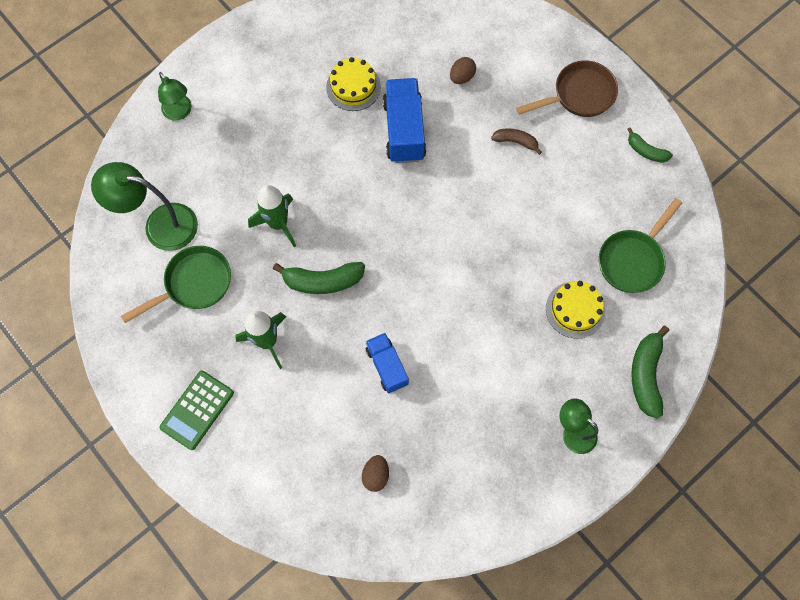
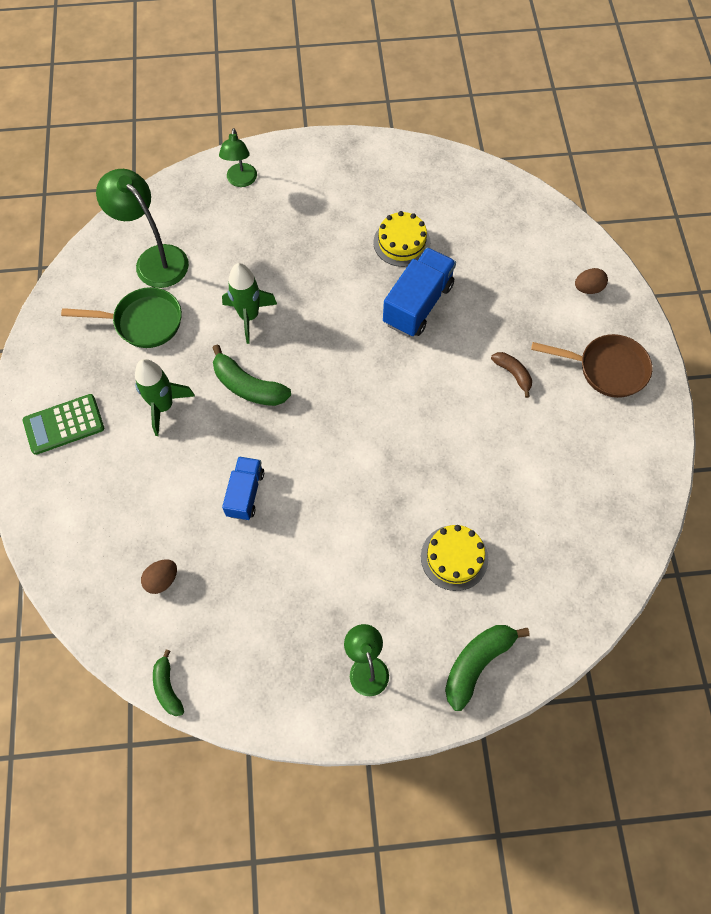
camera: 35 degrees right, 5 degrees down
brown egg [450,57,476,84] -> brown egg moved to [575,268,608,294]
green pan [599,198,682,293] -> none
green banana [627,127,673,163] -> green banana moved to [153,650,184,716]

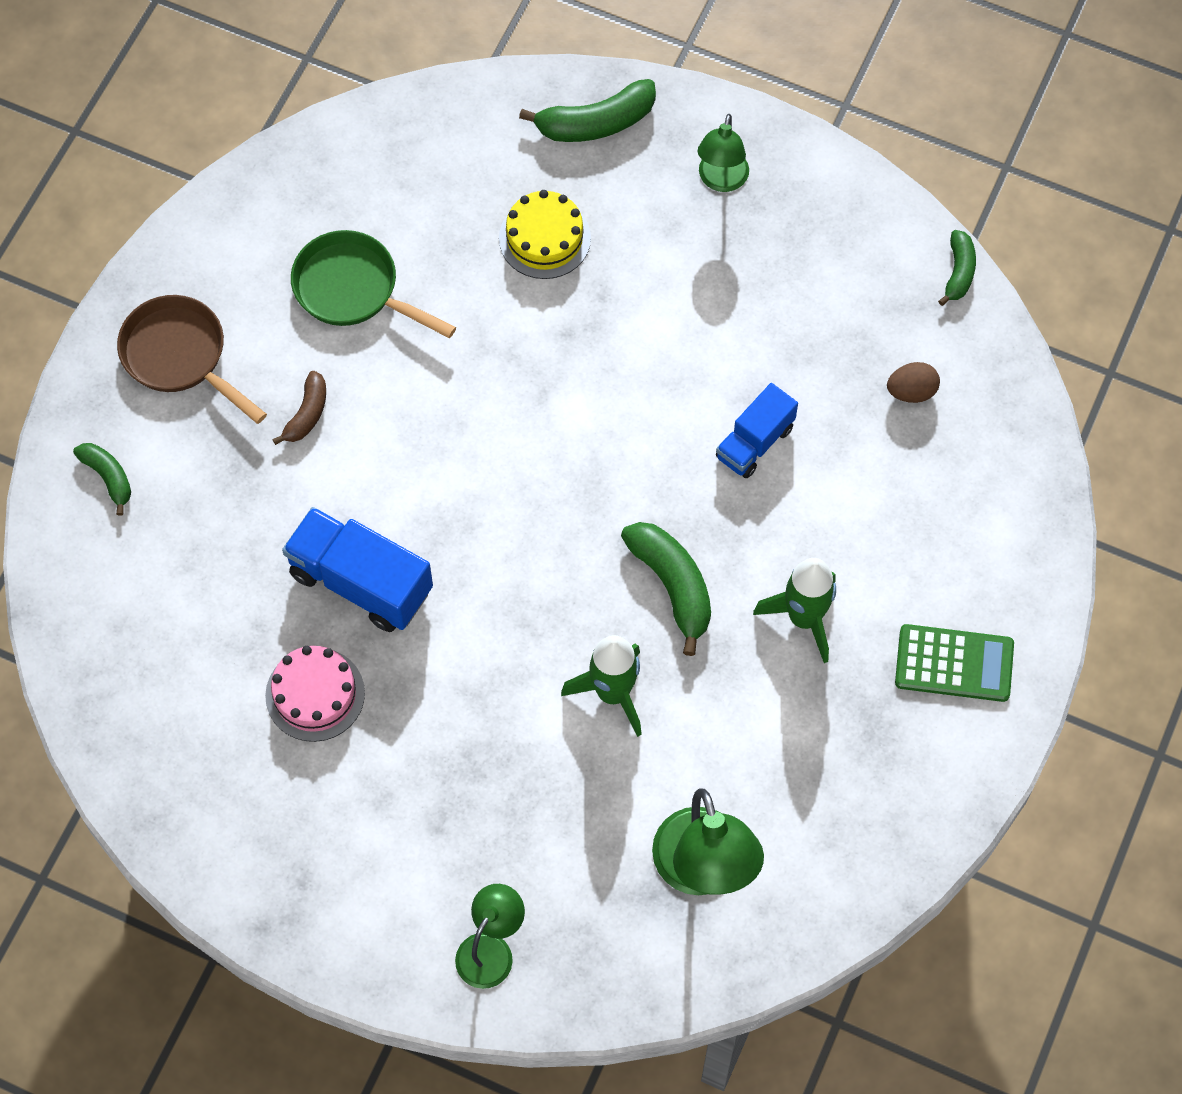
camera: 150 degrees left, 0 degrees up
green pan [61,287,182,348] -> green pan moved to [291,230,456,338]
yellow cake [373,211,431,267] -> pink cake [265,646,365,742]
blue truck [383,248,456,337] -> blue truck turned 60 degrees clockwise [282,507,433,632]
brown banana [491,352,532,398] -> brown banana turned 150 degrees counterclockwise [272,371,326,445]
brown egg [575,268,608,294] -> green banana [73,443,131,515]

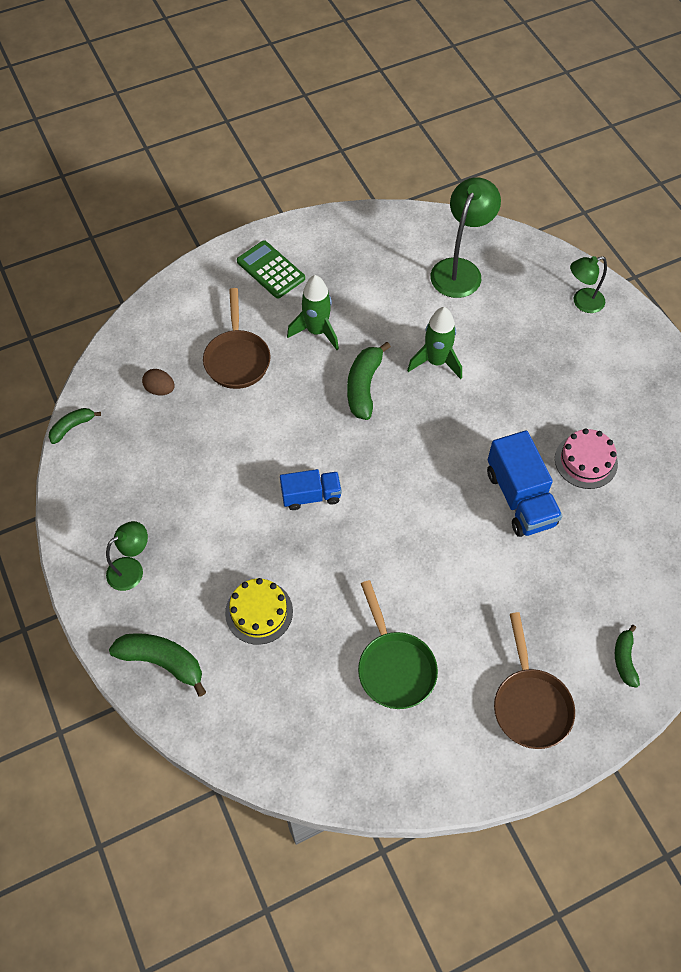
camera: 140 degrees left, 5 degrees down
brown banana [272,371,326,445] -> none
blue truck [716,383,798,478] -> blue truck moved to [280,469,342,510]
none -> brown pan [203,288,271,389]

